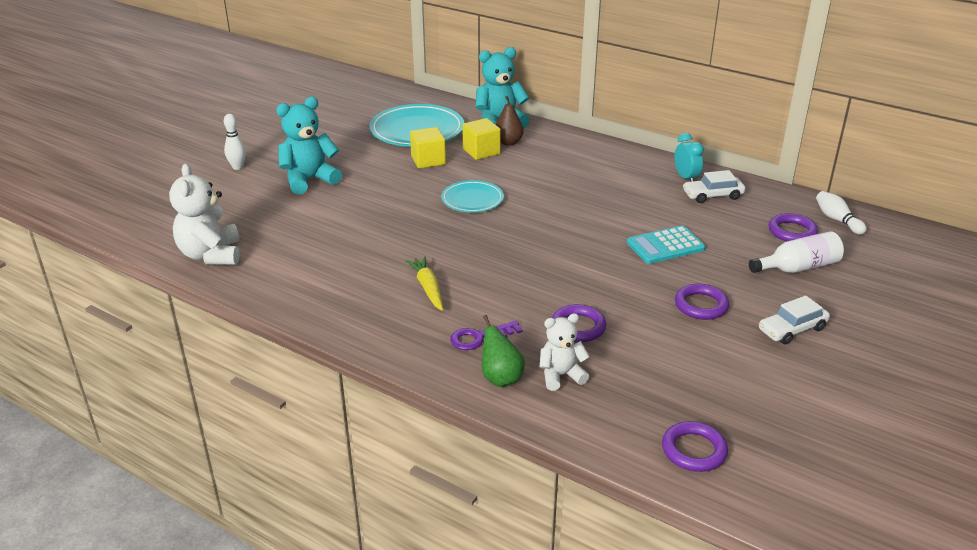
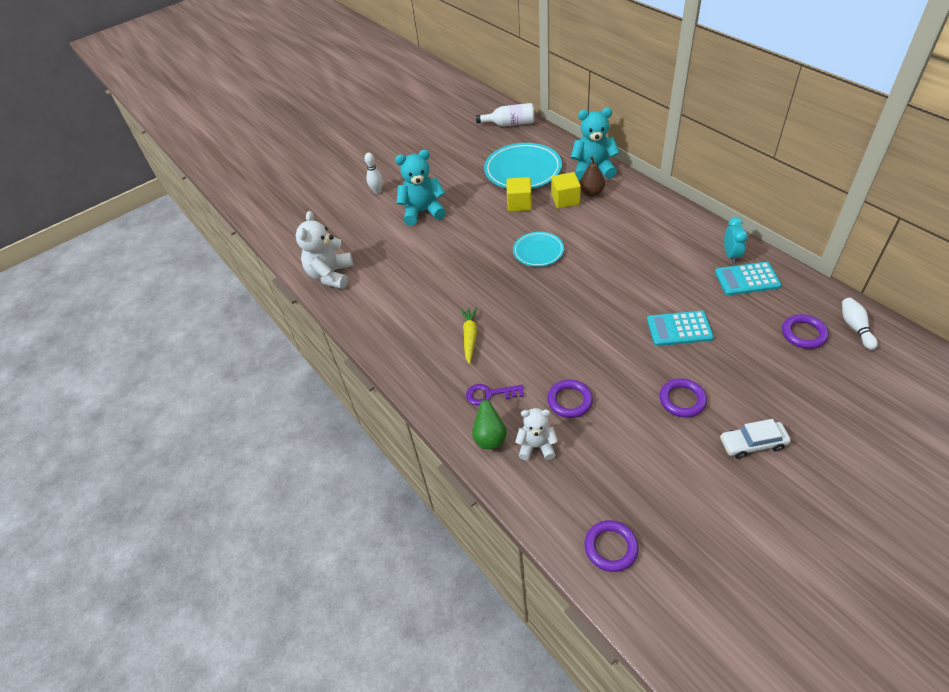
camera: 25 degrees right, 15 degrees up
white car [683,170,745,203] -> turquoise calculator [715,262,782,295]
white bottle [749,231,844,273] -> white bottle moved to [476,103,534,126]

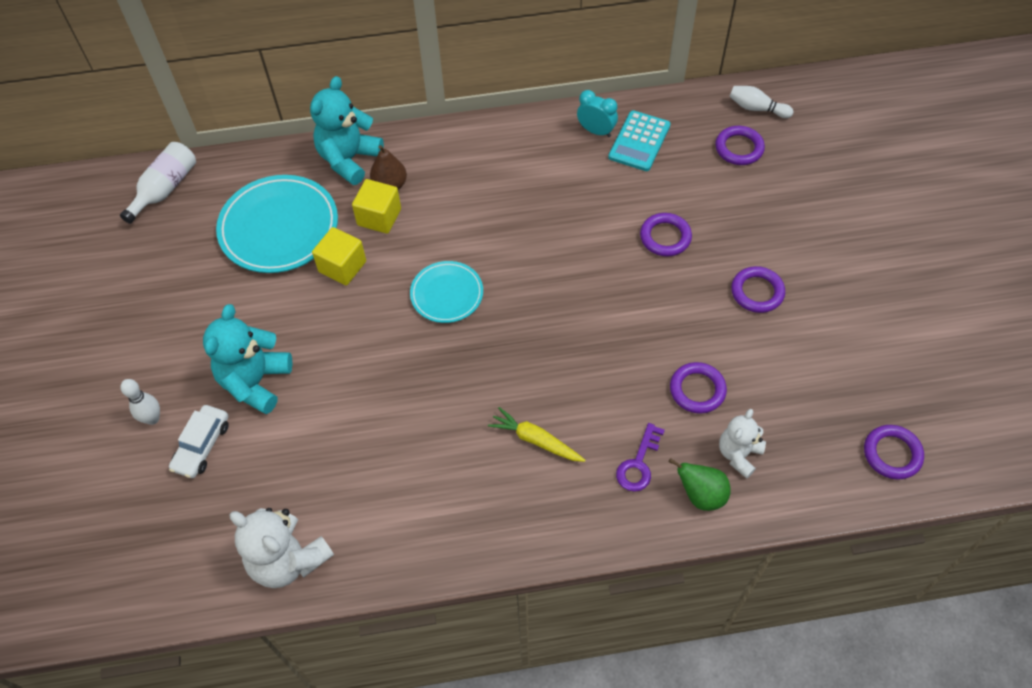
camera: 65 degrees left, 10 degrees up
turquoise calculator [647,311,714,346] -> purple ring [640,213,692,257]
white car [720,419,791,459] -> white car moved to [169,405,229,478]

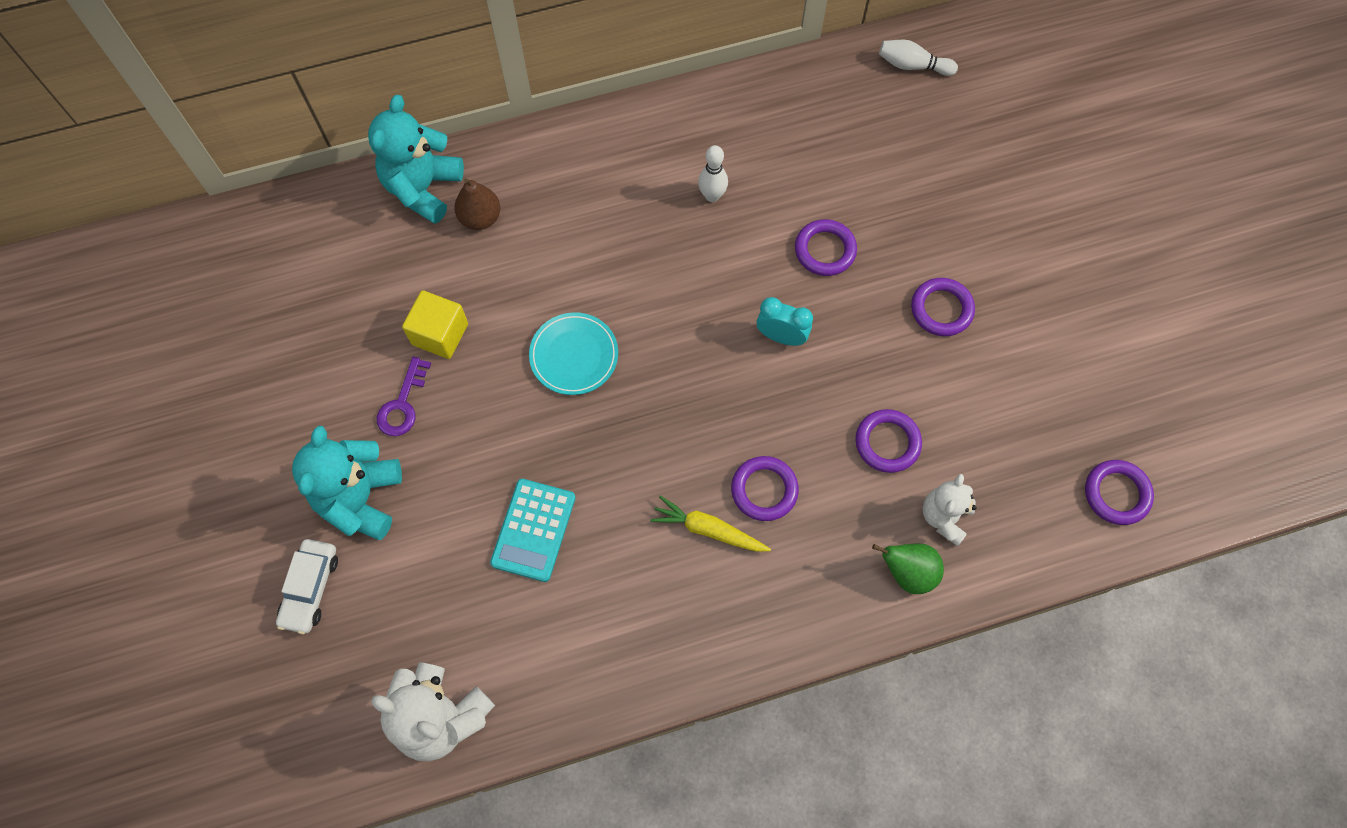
camera: 10 degrees left, 10 degrees up
white bottle [120,142,196,224] -> none
white bowling pin [120,379,160,425] -> white bowling pin moved to [698,145,728,202]
turquoise plate [216,175,338,273] -> none
yellow cube [352,179,401,234] -> none
turquoise clock [577,90,618,137] -> turquoise clock moved to [757,297,813,346]
turquoise calculator [608,110,671,171] -> turquoise calculator moved to [490,479,576,582]
purple key [616,423,665,492] -> purple key moved to [377,356,431,436]
purple ring [715,126,765,165] -> purple ring moved to [731,456,799,521]

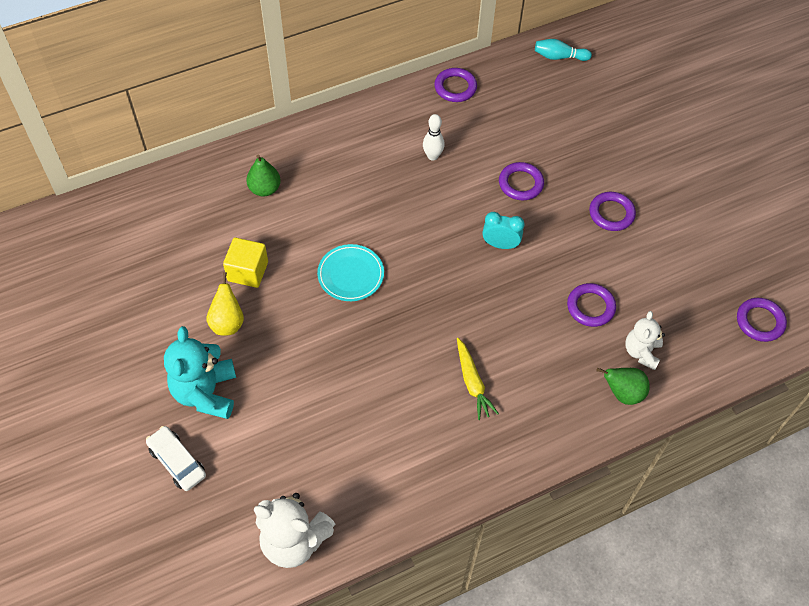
camera: 10 degrees left, 10 degrees down
white car [276,539,338,634] -> white car turned 135 degrees clockwise [146,426,206,491]
turquoise teddy bear [368,95,464,224] -> none
purple key [377,356,431,436] -> yellow pear [206,272,244,336]
brown pear [454,178,500,230] -> green pear [246,155,281,196]
turquoise calculator [490,479,576,582] -> none
yellow carrot [650,496,771,552] -> yellow carrot turned 120 degrees counterclockwise [457,338,499,420]
purple ring [731,456,799,521] -> purple ring moved to [434,68,477,102]
white bowling pin [879,40,958,76] -> turquoise bowling pin [535,39,592,61]

